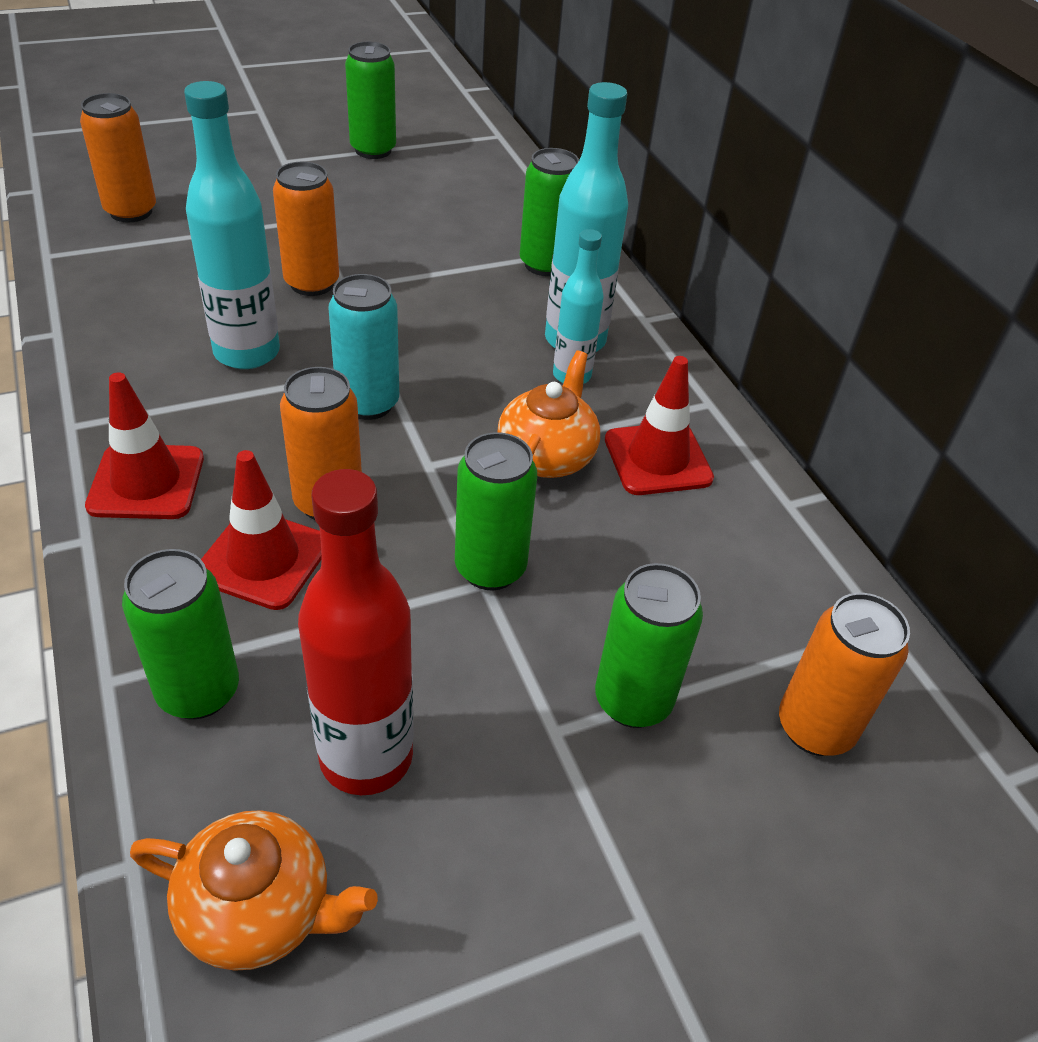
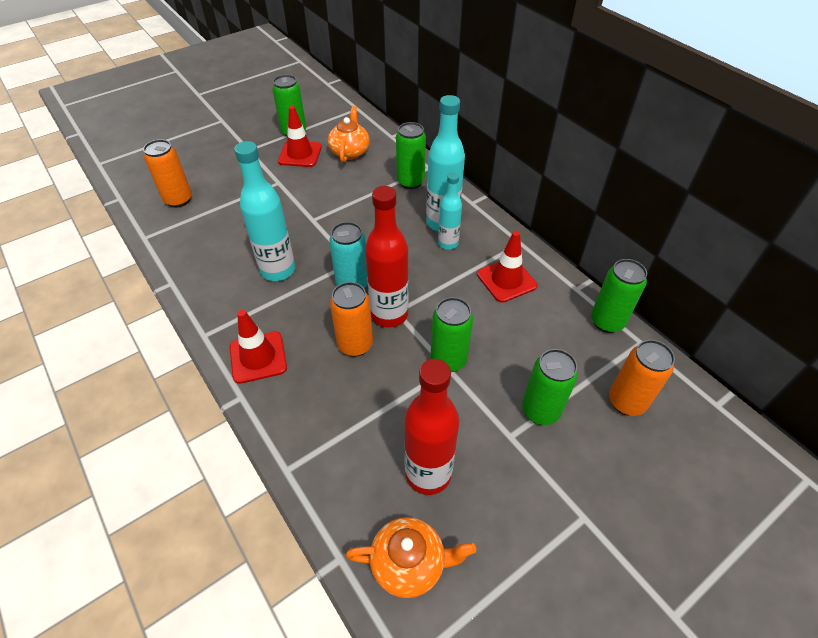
camera: 10 degrees left, 5 degrees up
green can [122,549,239,719] -> green can moved to [591,259,647,333]
red traffic cone [201,450,322,610] -> red traffic cone moved to [278,106,322,167]
orange can [273,162,339,296] -> none
orange teapot [498,351,600,478] -> orange teapot moved to [328,106,370,163]
none -> red bottle [365,186,409,328]

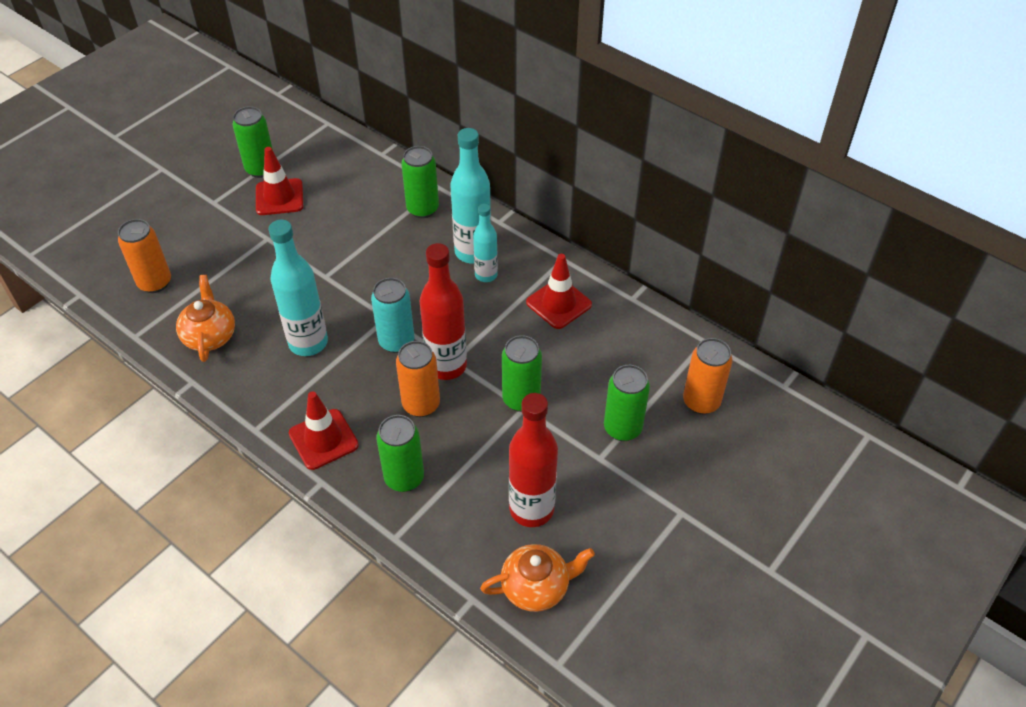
camera: 15 degrees left, 0 degrees up
orange teapot [328,106,370,163] -> orange teapot moved to [176,275,235,362]
green can [591,259,647,333] -> green can moved to [376,415,424,492]

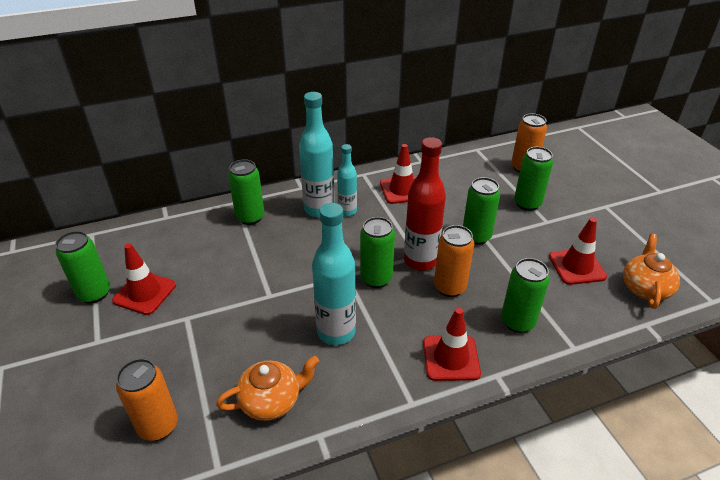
camera: 60 degrees left, 10 degrees down
orange teapot [176,275,235,362] -> orange teapot turned 135 degrees clockwise [216,356,319,421]
turquoise can [371,278,415,353] -> green can [360,217,395,288]
red bottle [509,393,558,527] -> red traffic cone [549,218,607,285]

